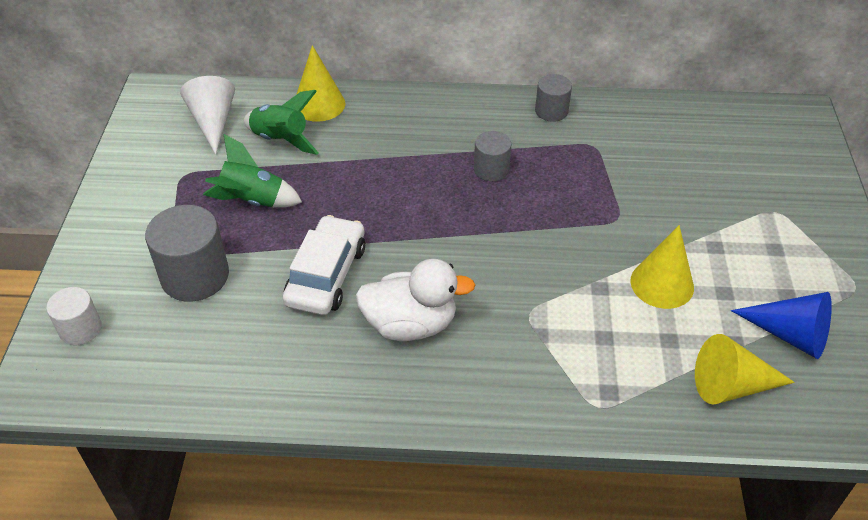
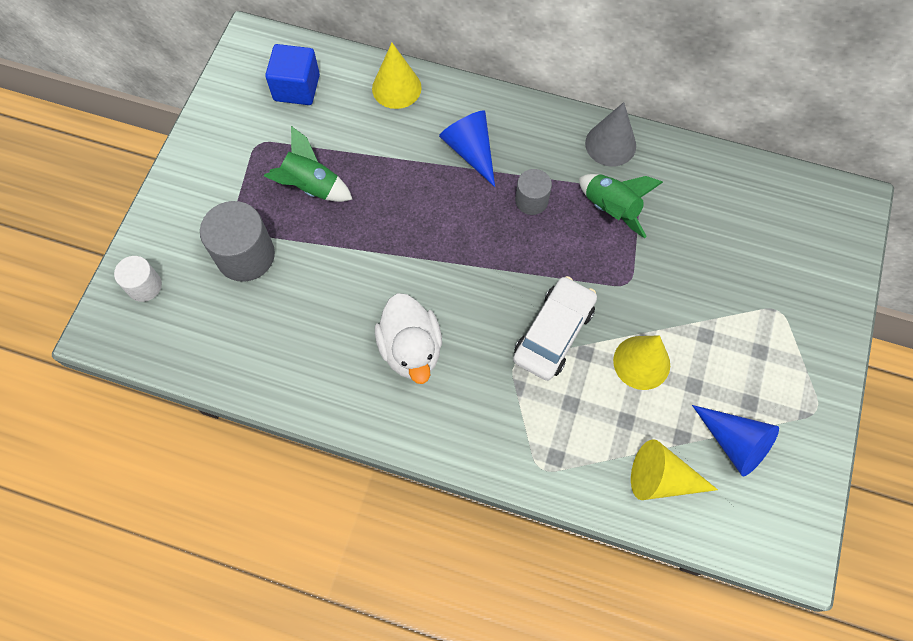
camera: 15 degrees right, 20 degrees up
white cone [180,76,235,155] -> blue cube [265,44,320,105]
green rocket [244,90,319,155] -> green rocket moved to [579,174,663,238]
white car [283,215,365,315] -> white car moved to [513,276,597,381]
white duck [355,259,476,341] -> white duck turned 60 degrees clockwise [375,293,442,384]
grey cylinder [535,74,572,122] -> grey cone [585,102,636,167]
none -> blue cone [439,110,495,187]

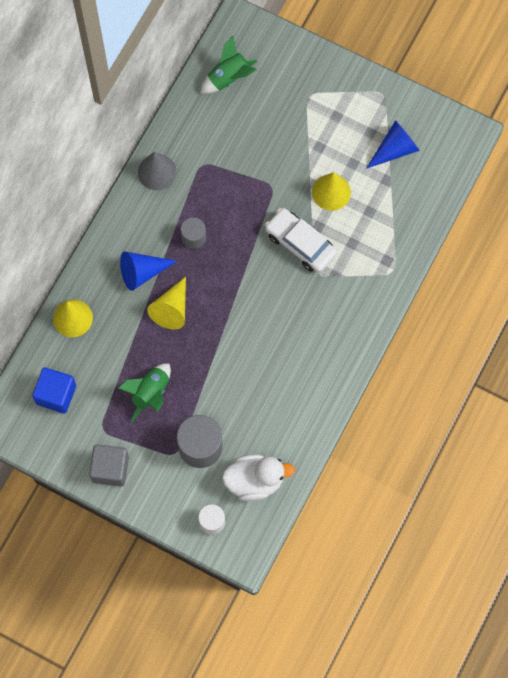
camera: 80 degrees left, 5 degrees up
white duck [375,293,442,384] -> white duck moved to [222,454,295,501]
green rocket [579,174,663,238] -> green rocket moved to [201,36,257,94]
yellow cone [631,439,718,500] -> yellow cone moved to [147,277,186,330]
none -> grey cube [89,444,129,487]

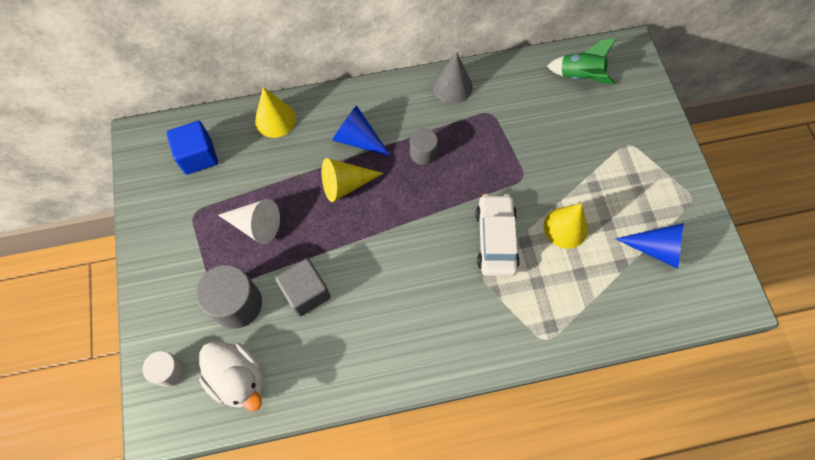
camera: 50 degrees right, 5 degrees down
grey cube [89,444,129,487] -> grey cube moved to [275,258,331,317]
green rocket [117,363,171,422] -> white cone [218,199,280,244]

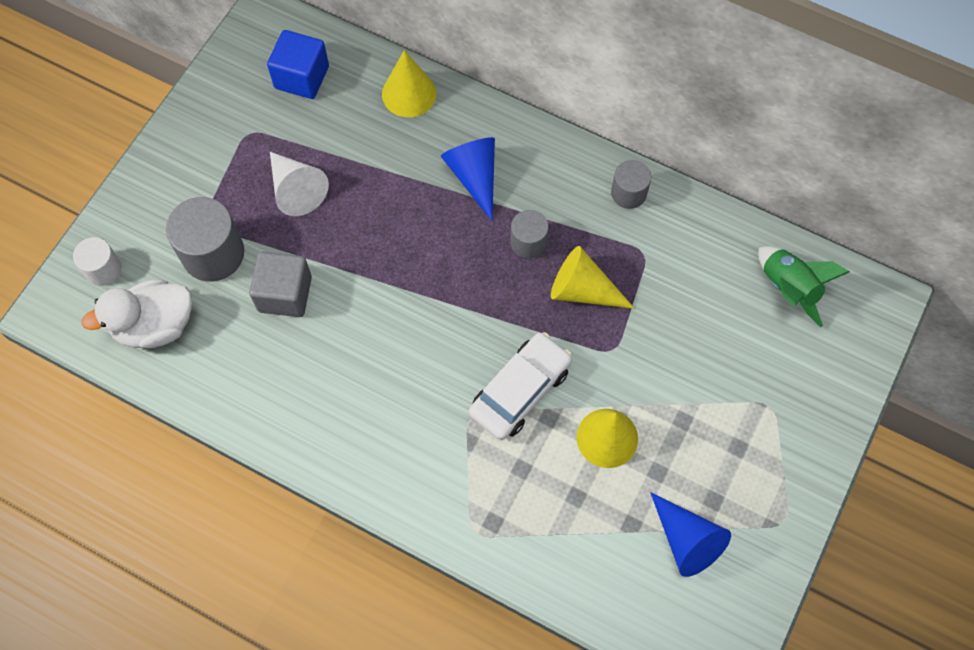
camera: 40 degrees right, 0 degrees up
white duck [199,341,263,411] -> white duck turned 75 degrees clockwise [82,279,192,348]
yellow cone [322,158,384,202] -> yellow cone moved to [551,246,635,309]
grey cone [432,52,473,104] -> grey cylinder [611,160,651,209]

